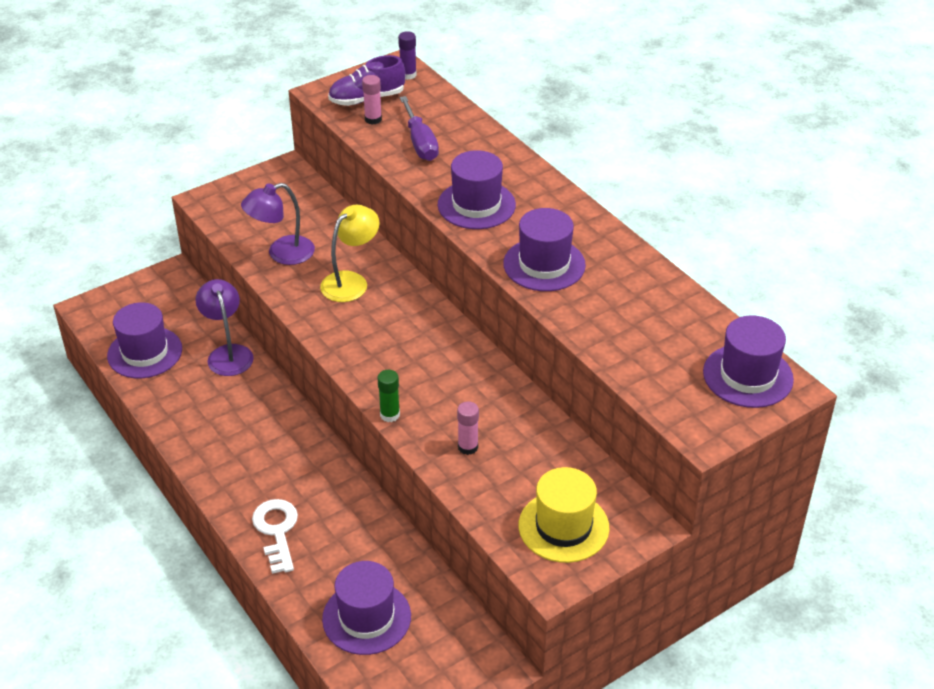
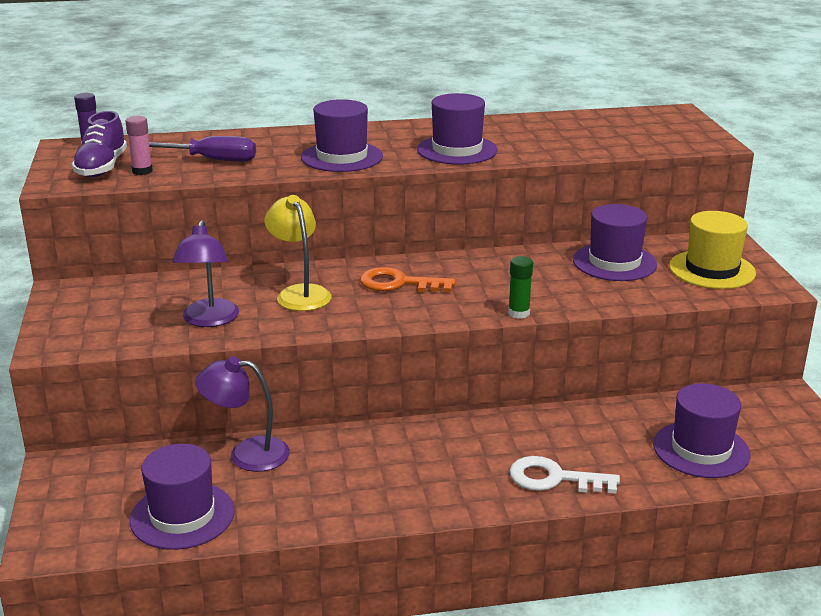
camera: 65 degrees left, 15 degrees down
pink glue stick [457,401,479,455] -> none
purple hat [703,315,794,408] -> purple hat moved to [573,204,657,281]
none -> orange key [360,267,456,292]

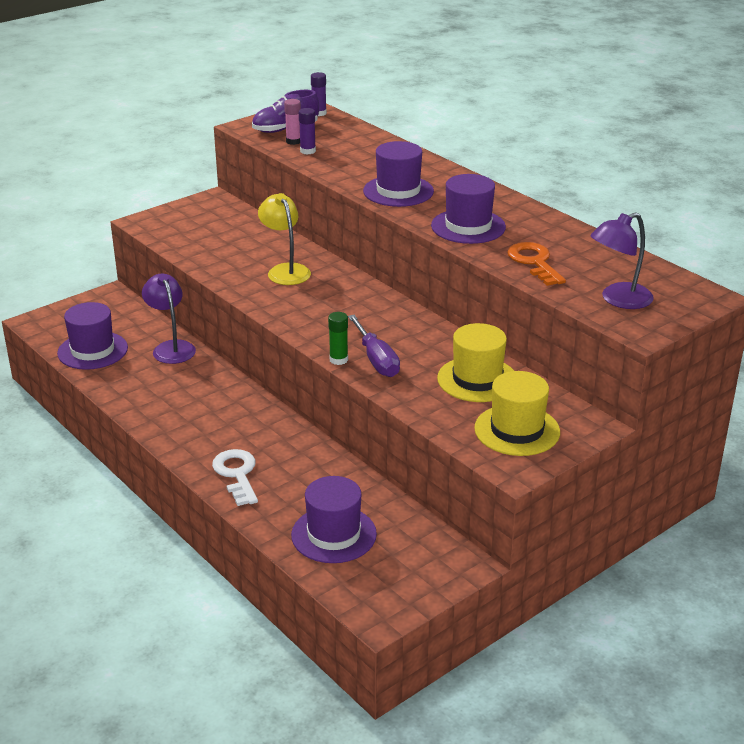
camera: 60 degrees right, 5 degrees up
purple screwdriver [149,136,256,162] -> purple screwdriver moved to [348,315,400,377]
purple lamp [172,220,239,327] -> purple lamp moved to [591,212,654,309]
yellow lamp [264,195,331,311] -> yellow lamp turned 60 degrees counterclockwise [258,193,311,285]
orange key [360,267,456,292] -> orange key moved to [507,242,566,286]
purple hat [573,204,657,281] -> yellow hat [437,323,514,402]
none -> purple glue stick [299,108,316,155]

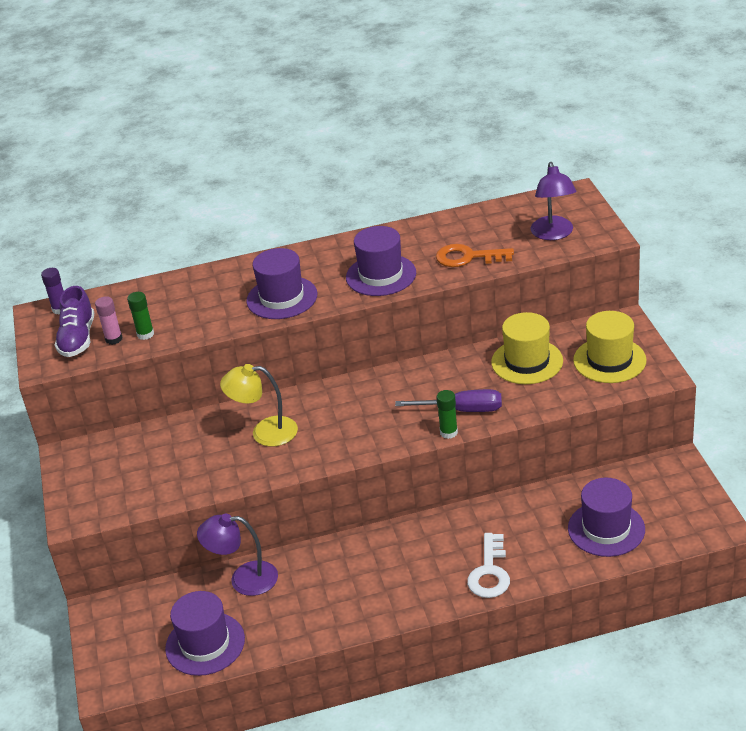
camera: 60 degrees left, 5 degrees up
white key [212,449,258,506] -> white key turned 90 degrees counterclockwise [467,533,510,598]
purple glue stick [299,108,316,155] -> green glue stick [127,292,154,340]

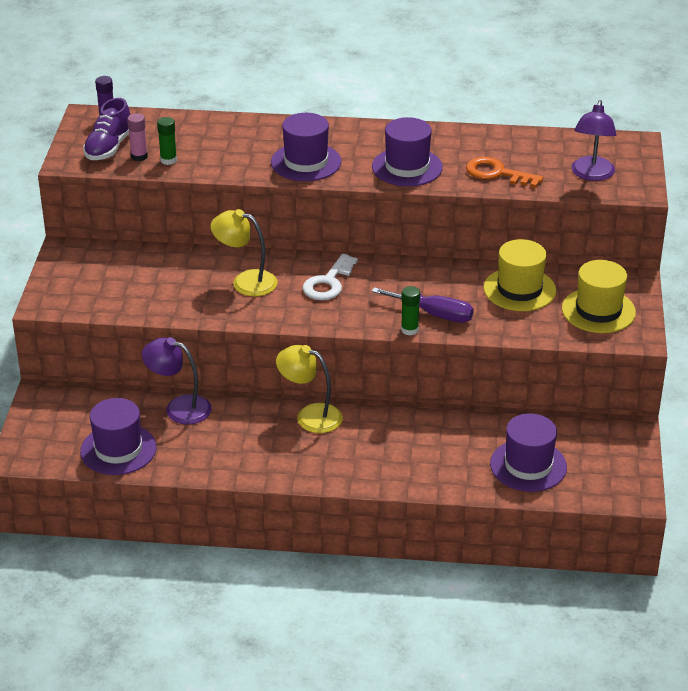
camera: 15 degrees right, 0 degrees up
white key [467,533,510,598] -> white key moved to [303,253,358,300]
none -> yellow lamp [276,345,343,433]

